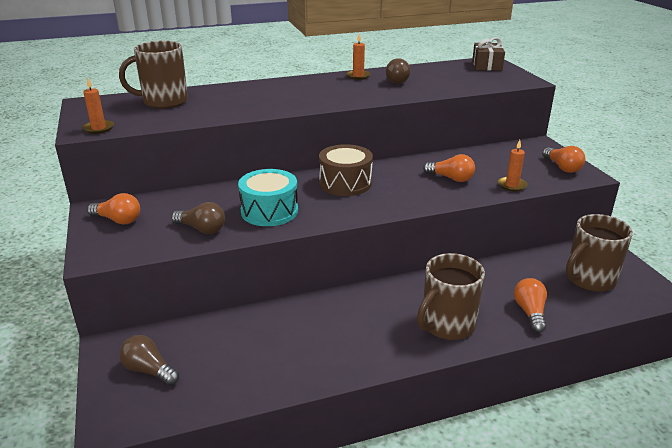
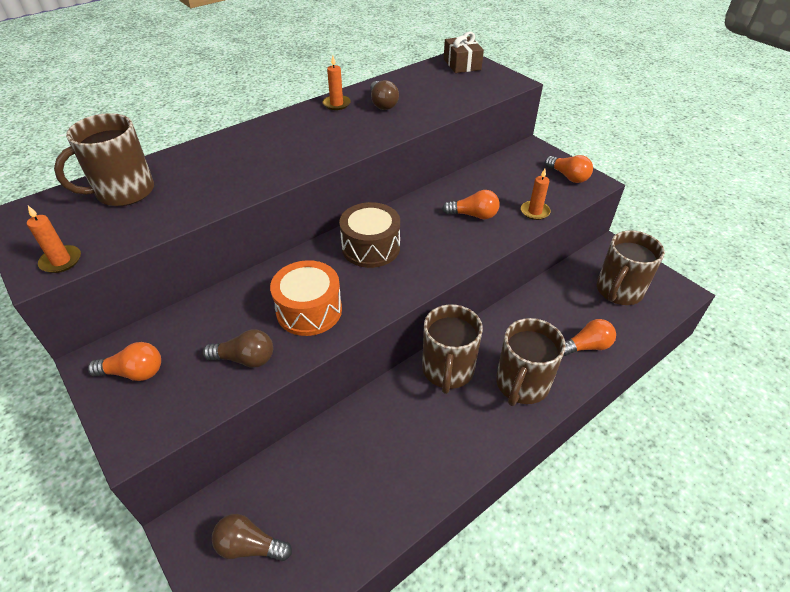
camera: 20 degrees left, 15 degrees up
turquoise drum [238,169,298,226] -> orange drum [270,260,342,336]
orange light bulb [514,278,547,333] -> orange light bulb turned 90 degrees clockwise [563,319,616,356]
none -> brown mug [422,304,483,394]

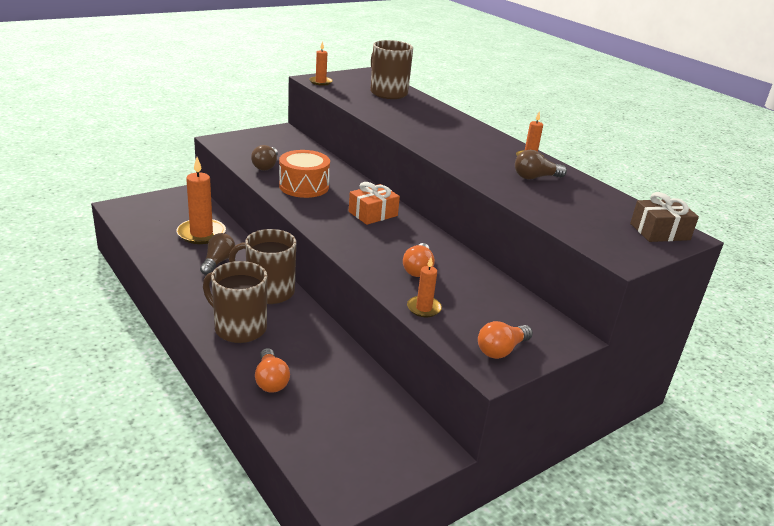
camera: 90 degrees right, 15 degrees down
orange light bulb [88,342,161,381] -> none
brown light bulb [212,514,292,561] -> brown light bulb moved to [200,233,235,275]
brown drum [339,202,400,268] -> orange gift [349,182,400,225]
brown mug [597,230,665,305] -> none
none -> orange candle [177,157,226,244]

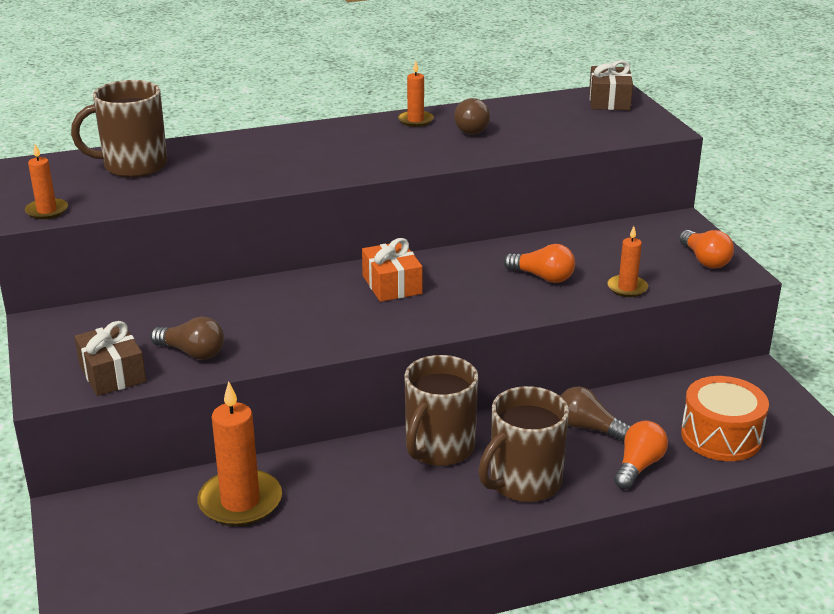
camera: 70 degrees left, 0 degrees up
brown light bulb [200,233,235,275] -> brown light bulb moved to [561,386,631,442]
orange light bulb [255,348,290,393] -> orange light bulb turned 60 degrees counterclockwise [614,421,668,489]
orange drum [279,150,330,198] -> orange drum moved to [681,376,769,461]
none -> brown gift [74,321,146,396]

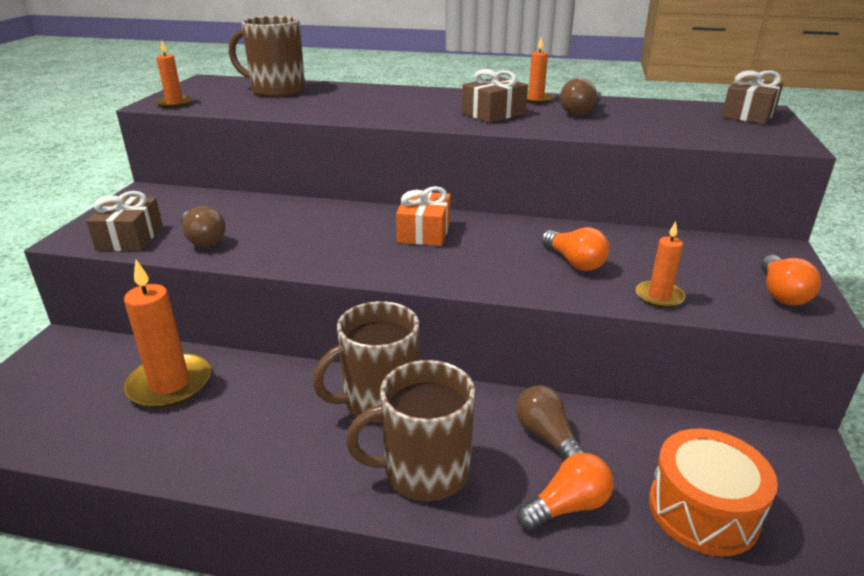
camera: 30 degrees right, 0 degrees up
none -> brown gift [462,69,528,123]

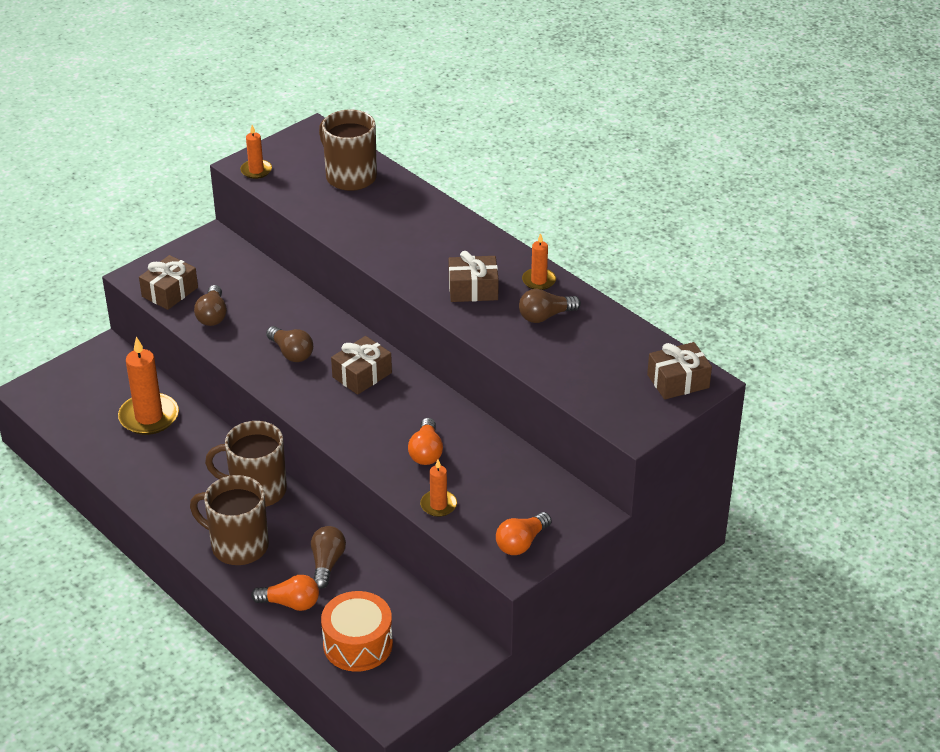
camera: 35 degrees right, 10 degrees up
orange gift [396,186,451,246] -> brown gift [331,336,392,395]
none -> brown light bulb [266,326,313,362]

